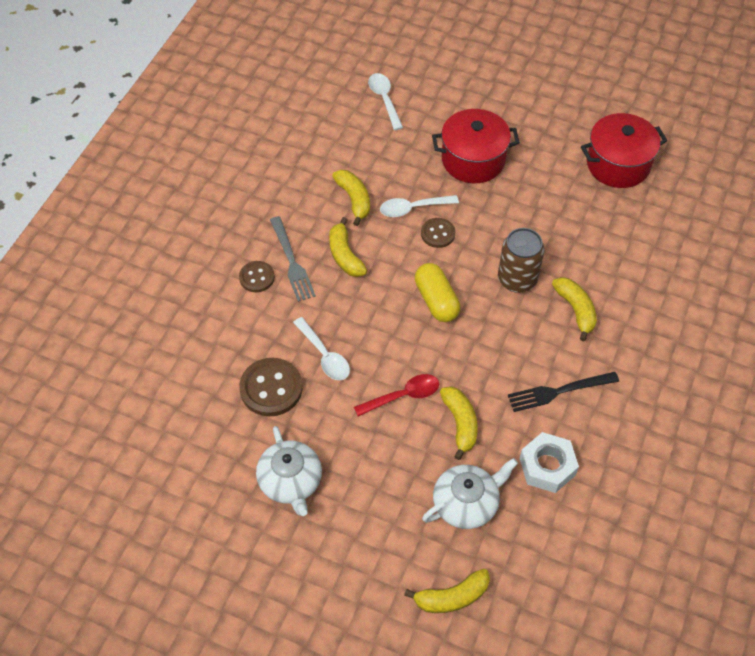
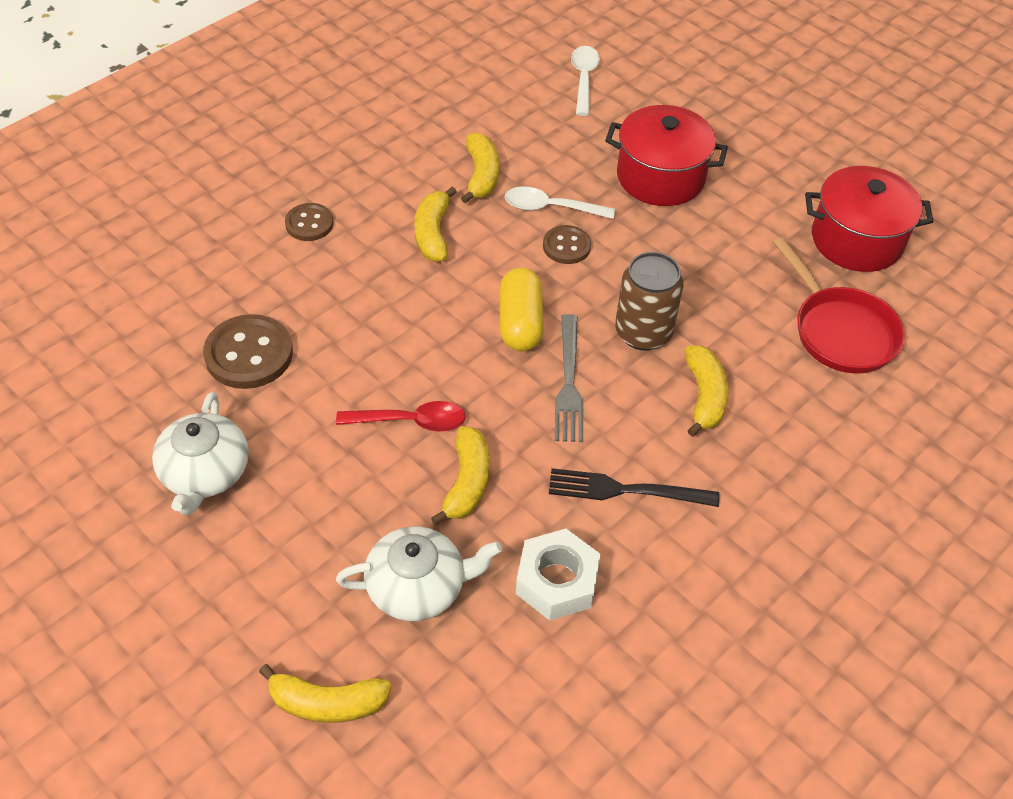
camera: 20 degrees right, 5 degrees down
grey fork [270,216,316,302] -> grey fork moved to [555,314,583,442]
white spoon [293,317,350,380] -> none
none -> red pan [773,238,905,373]

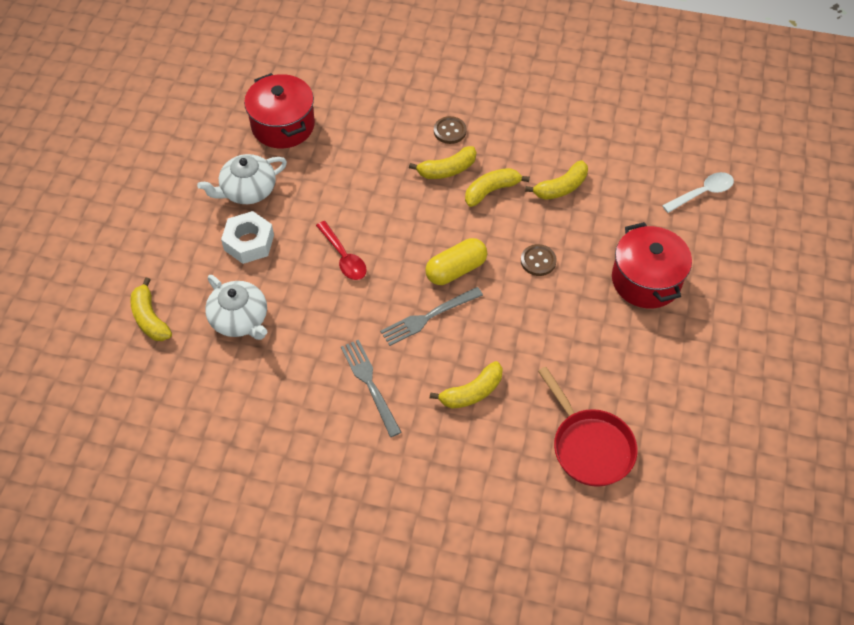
camera: 60 degrees right, 5 degrees up
brown button [203,314,293,389] -> none
yellow banana [431,426,490,525] -> yellow banana moved to [409,146,476,179]
white spoon [505,186,615,219] -> none
white nut [516,529,600,621] -> white nut moved to [221,211,274,264]
black fork [549,468,719,507] -> grey fork [341,340,402,437]
brown can [615,252,683,351] -> none
red pan [773,238,905,373] -> red pan turned 60 degrees counterclockwise [538,367,638,487]
red pot [805,166,934,272] -> red pot moved to [244,73,315,148]

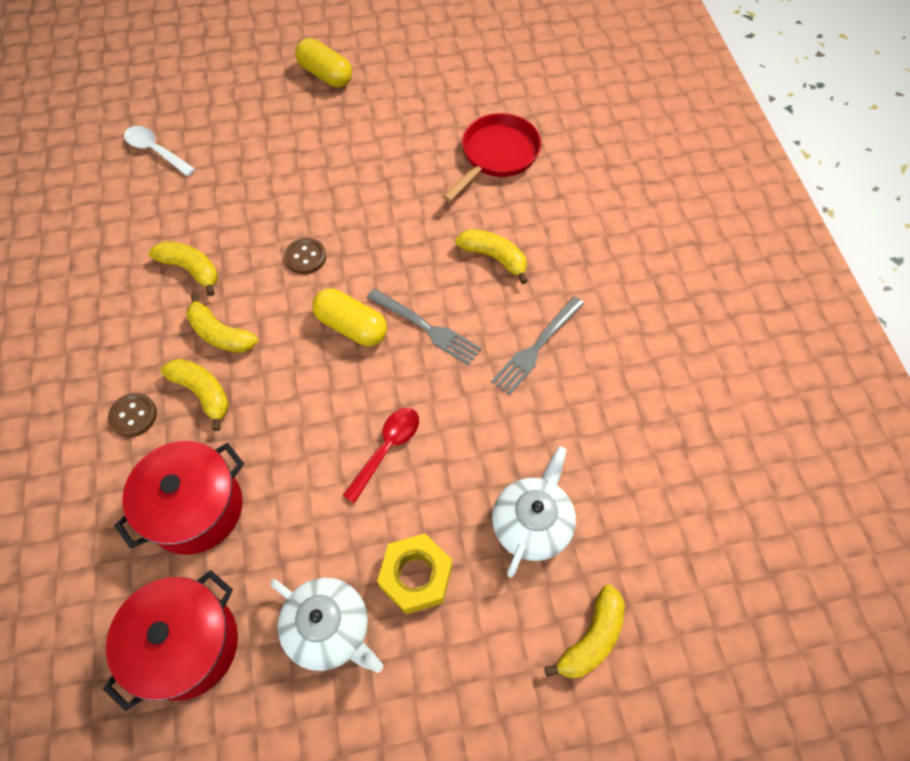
camera: 115 degrees left, 5 degrees up
white nut [221,211,274,264] -> yellow nut [377,533,452,614]
red pot [612,222,692,308] -> red pot moved to [114,441,244,555]
none -> yellow capsule [295,38,352,88]

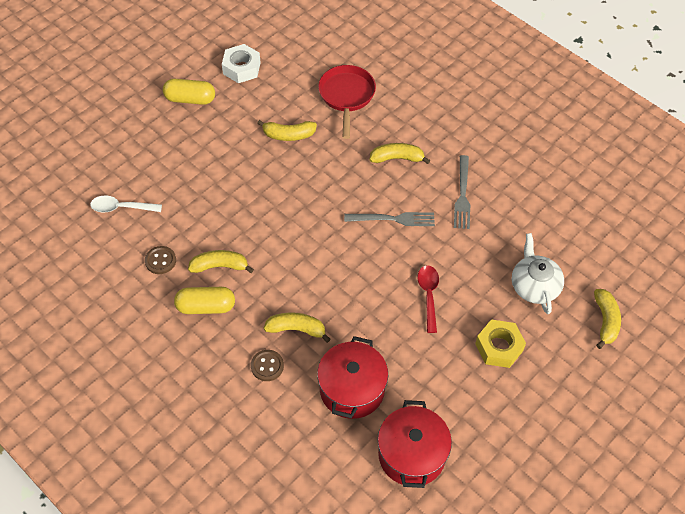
camera: 35 degrees left, 5 degrees down
yellow banana [186,293,258,353] -> yellow banana moved to [257,120,317,141]
white teapot [270,578,383,673] -> none
brown button [284,238,326,274] -> brown button moved to [145,246,176,274]
yellow capsule [312,288,387,346] -> yellow capsule moved to [174,287,235,314]
none -> white nut [222,44,261,83]

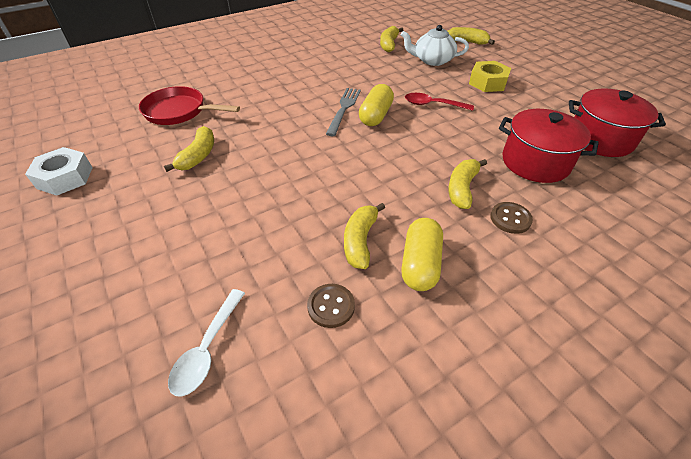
camera: 75 degrees left, 10 degrees down
yellow capsule [163,79,215,105] -> yellow capsule moved to [359,84,394,126]
yellow banana [369,143,430,164] -> yellow banana moved to [380,26,403,52]
grey fork [454,155,470,229] -> none

